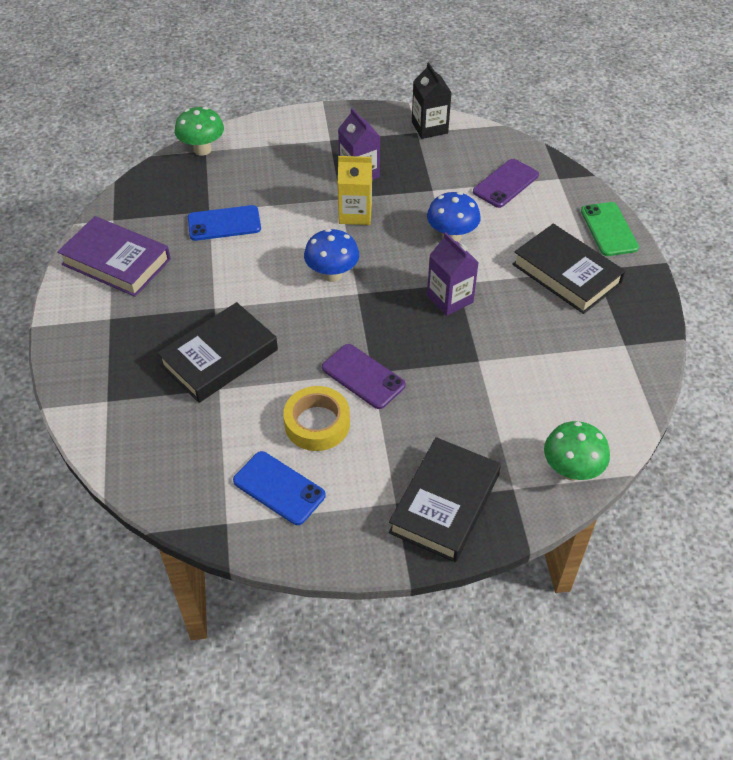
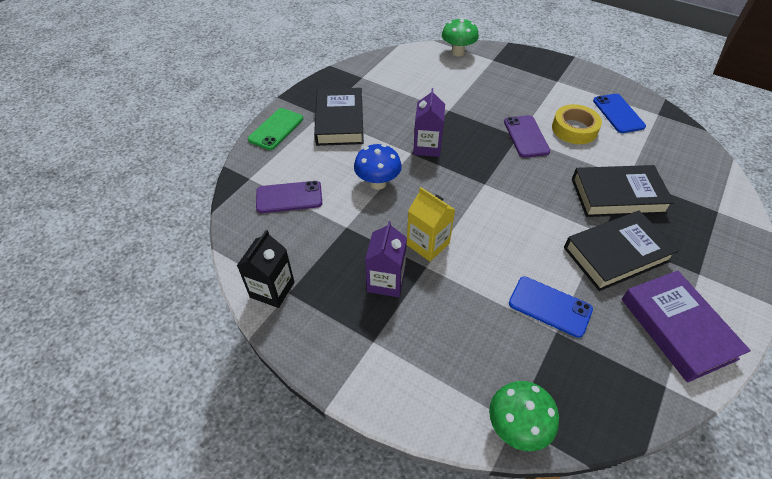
camera: 140 degrees left, 0 degrees up
blue mushroom [304,229,359,282] -> none
black book [388,437,501,562] -> black book moved to [564,211,679,291]

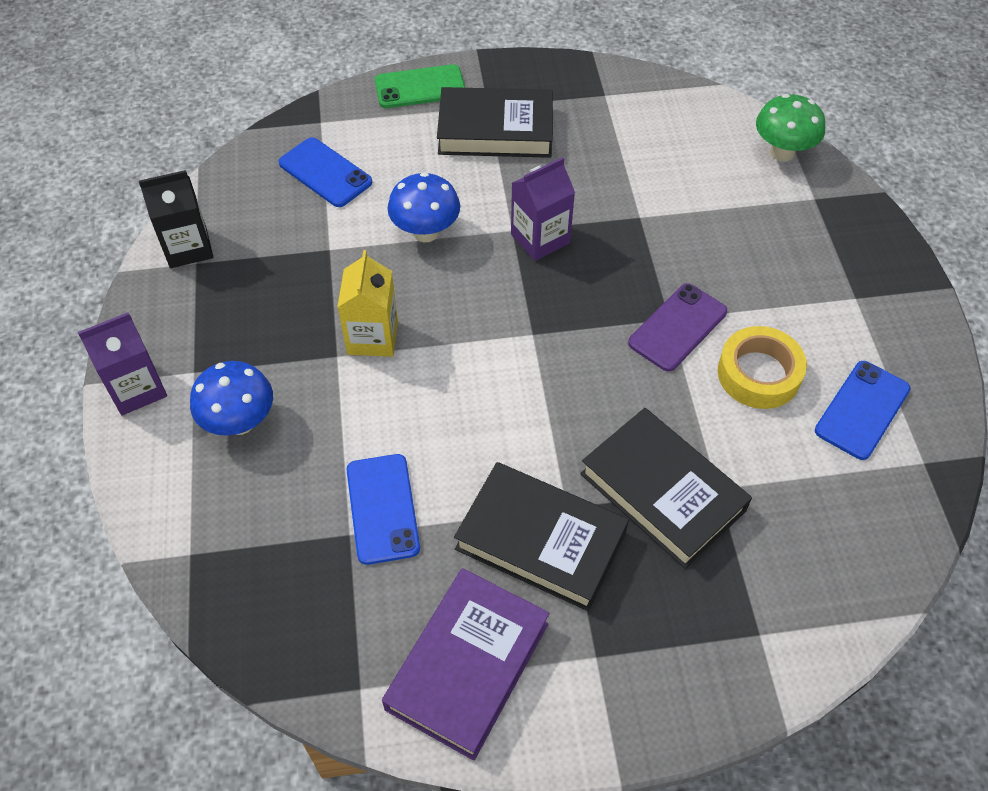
camera: 50 degrees right, 5 degrees up
purple phone [256,181,322,213] -> blue phone [279,137,372,207]
black book [314,88,364,146] -> black book turned 45 degrees clockwise [437,87,553,158]
purple carton [365,221,407,297] -> purple carton moved to [78,312,167,415]
green mushroom [489,381,559,451] -> none
none -> blue mushroom [190,361,273,436]

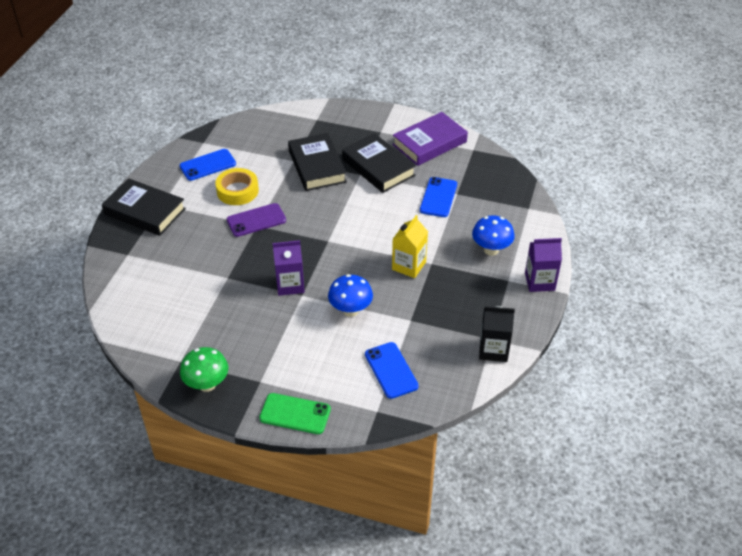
camera: 155 degrees left, 10 degrees down
black book [437,87,553,158] -> black book moved to [102,178,186,236]
green mushroom [756,94,825,161] -> green mushroom moved to [180,347,228,392]

